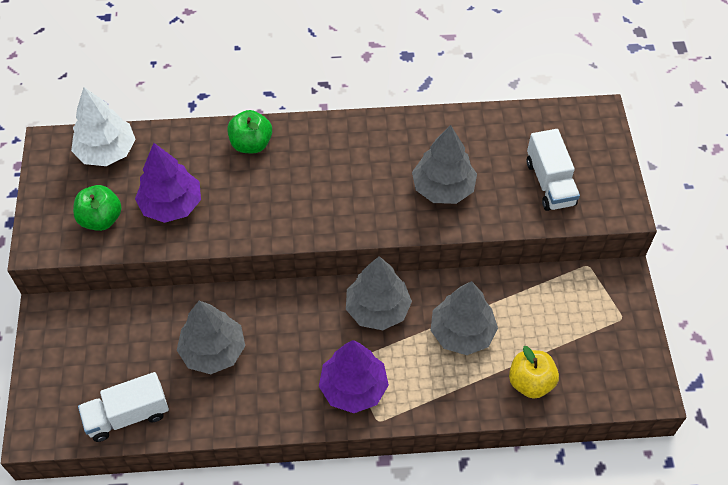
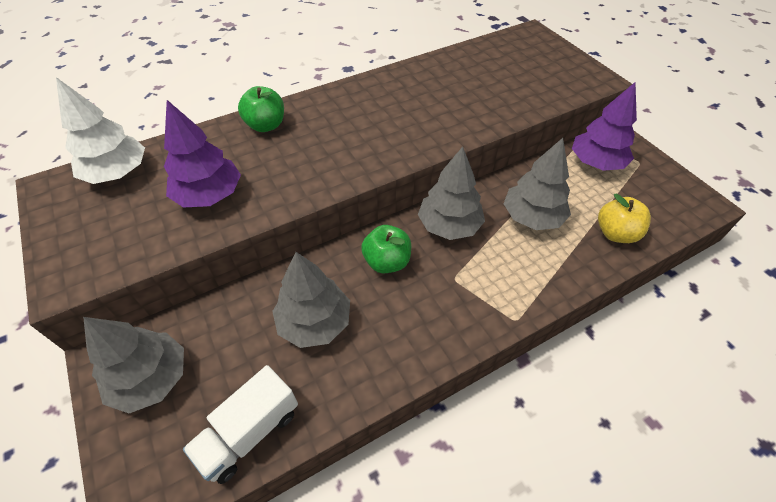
camera: 25 degrees left, 5 degrees down
green apple [73,185,122,231] -> green apple moved to [361,225,411,273]
purple tree [319,340,389,413] -> purple tree moved to [572,82,637,171]
grey tree [412,125,477,204] -> grey tree moved to [83,317,184,413]
white truck [527,129,580,211] -> none

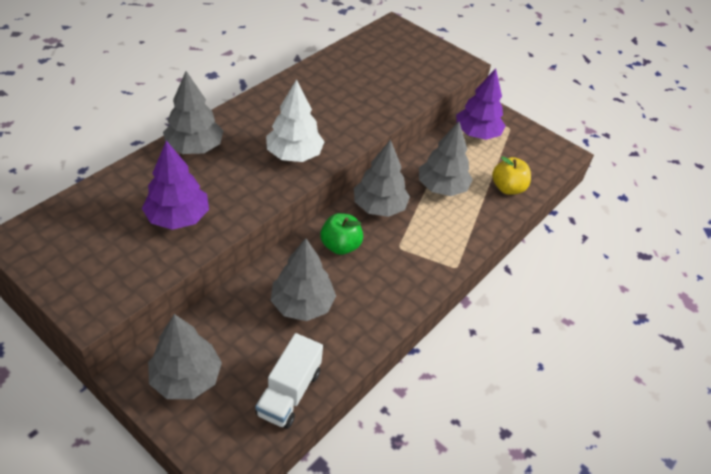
camera: 25 degrees left, 5 degrees down
white tree [56,77,145,184] -> white tree moved to [266,79,324,162]
green apple [238,86,284,132] -> grey tree [163,71,223,154]

